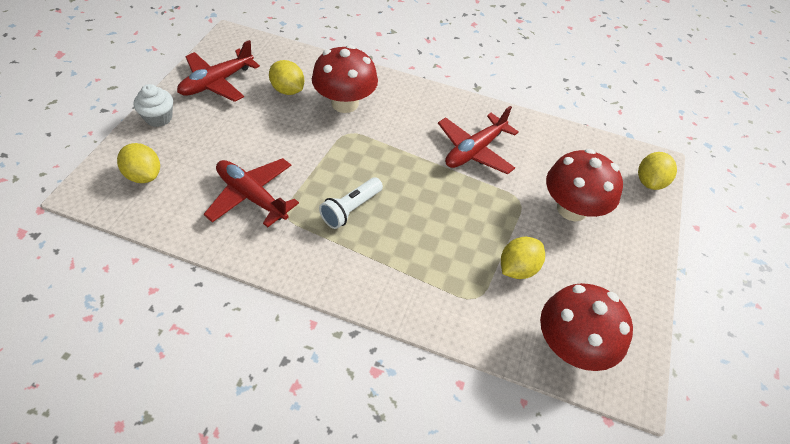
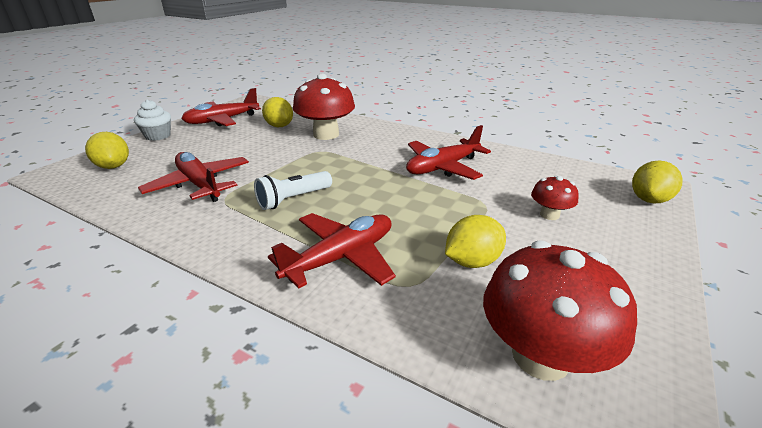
camera: 15 degrees right, 20 degrees down
red mushroom [546,149,623,221] -> red mushroom [531,176,579,220], size x0.51
none -> red plane [268,213,396,289]

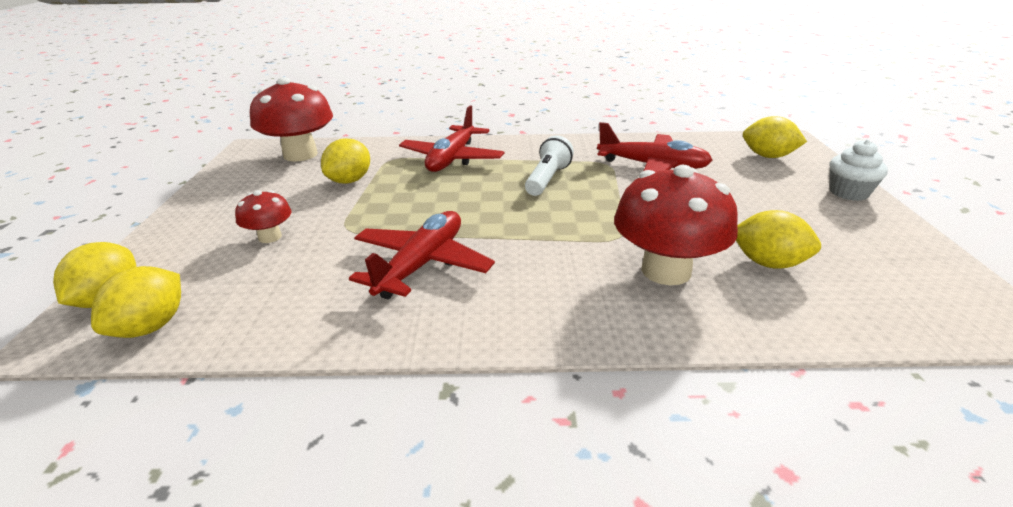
camera: 150 degrees right, 0 degrees up
red plane [181,88,261,126] -> none
none -> yellow lemon [91,266,181,338]

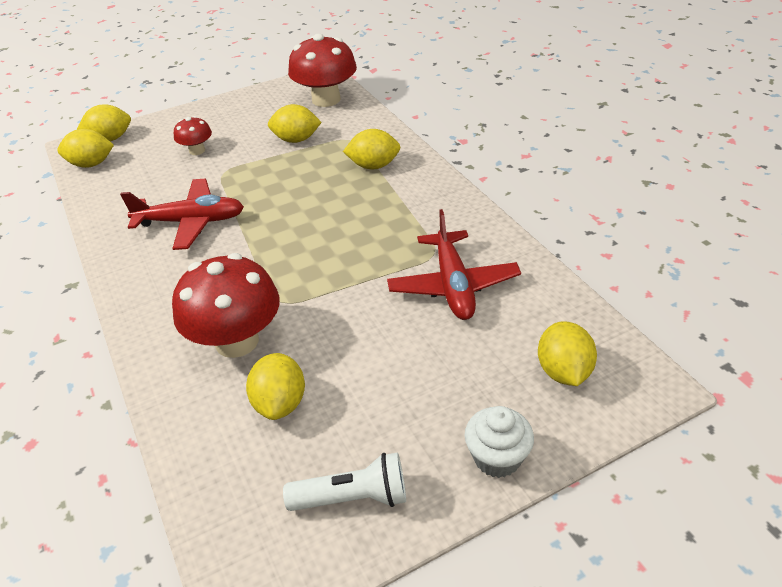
camera: 65 degrees right, 10 degrees up
red plane [399,105,504,172] -> yellow lemon [343,129,401,169]
white flashlight [525,135,574,196] -> white flashlight moved to [283,452,406,511]

